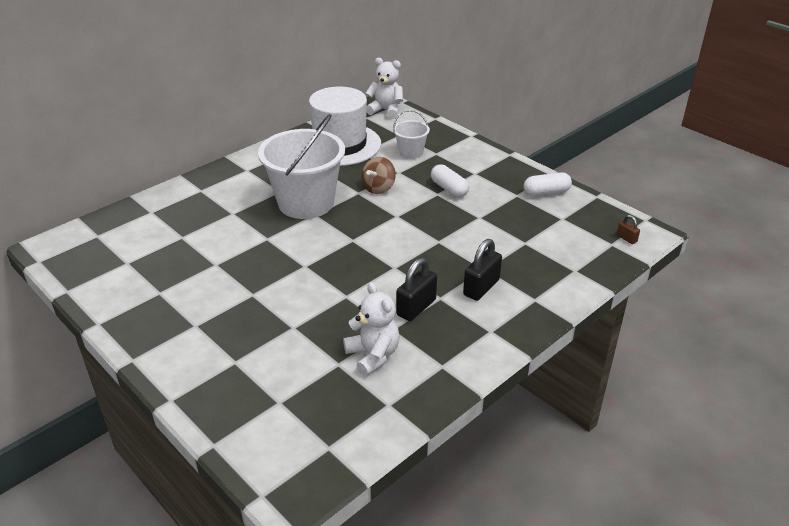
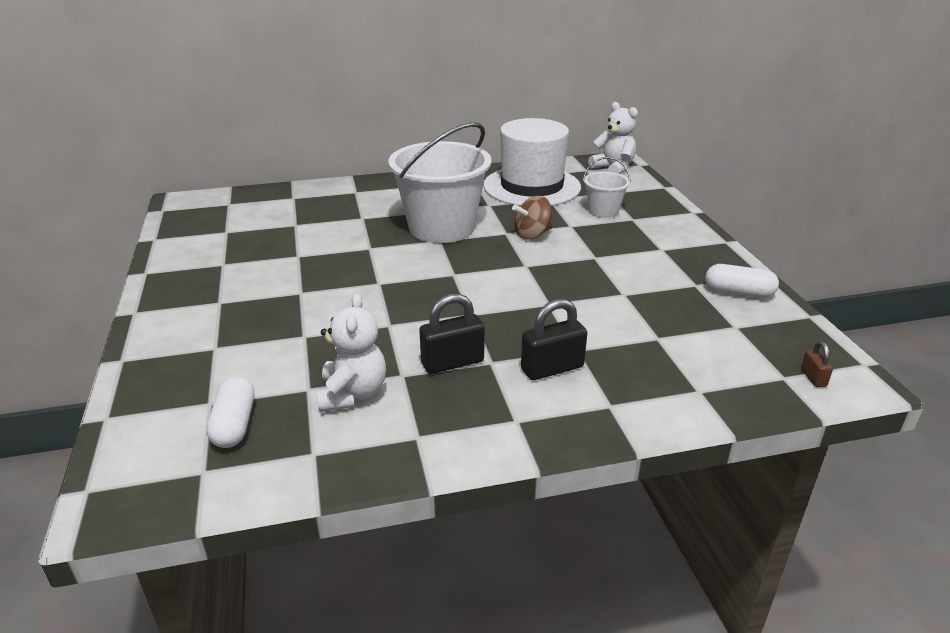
camera: 30 degrees right, 5 degrees down
white capsule [431,164,469,197] -> white capsule moved to [206,376,255,448]

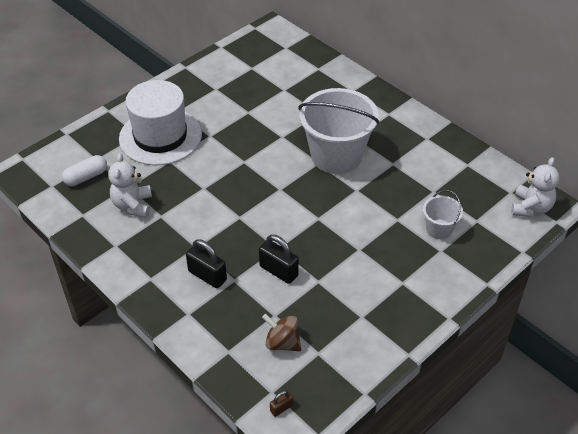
camera: 60 degrees right, 15 degrees up
white teddy bear [317,293,386,412] -> white teddy bear turned 120 degrees clockwise [108,153,152,218]
black padlock [419,294,485,374] -> black padlock moved to [259,235,299,284]
white hat [483,118,581,206] -> white hat moved to [119,80,202,165]
brown spinning top [512,196,552,240] -> brown spinning top moved to [262,314,301,352]
white capsule [705,264,779,298] -> none

